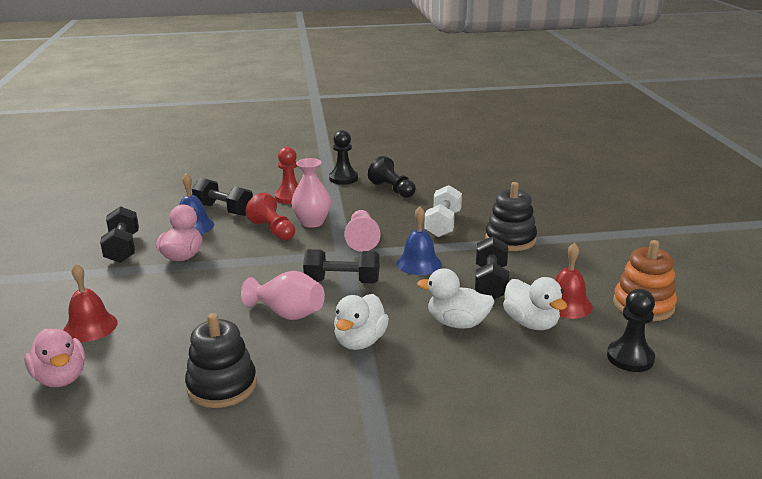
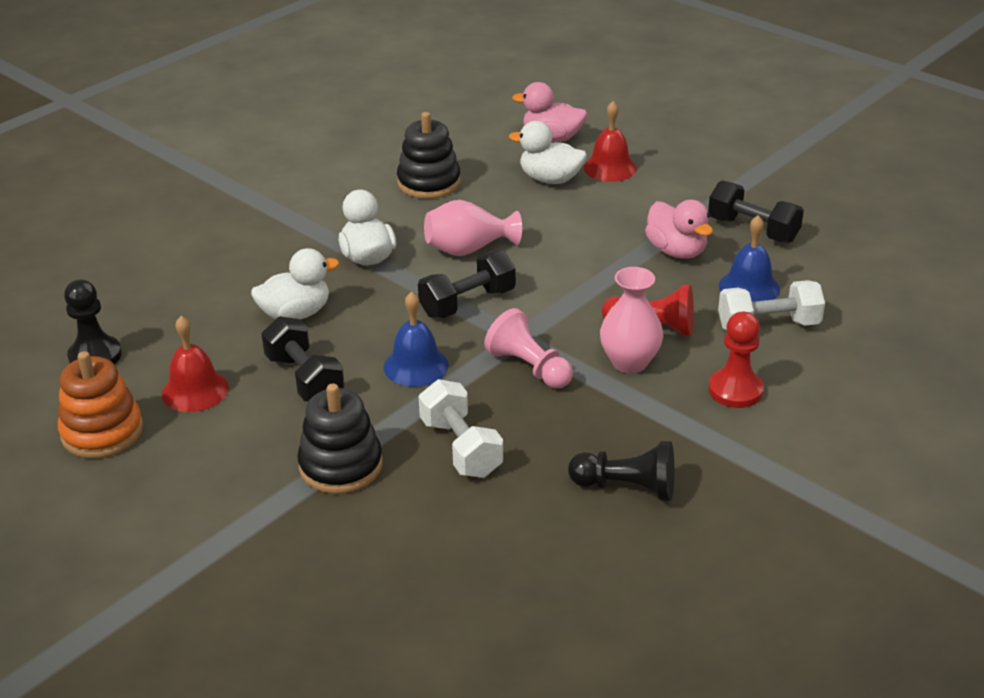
camera: 140 degrees right, 10 degrees up
black dumbbell [192,177,253,216] -> white dumbbell [718,280,825,331]
black pawn [329,130,358,185] -> none
white duck [503,277,567,330] -> white duck moved to [509,121,587,184]

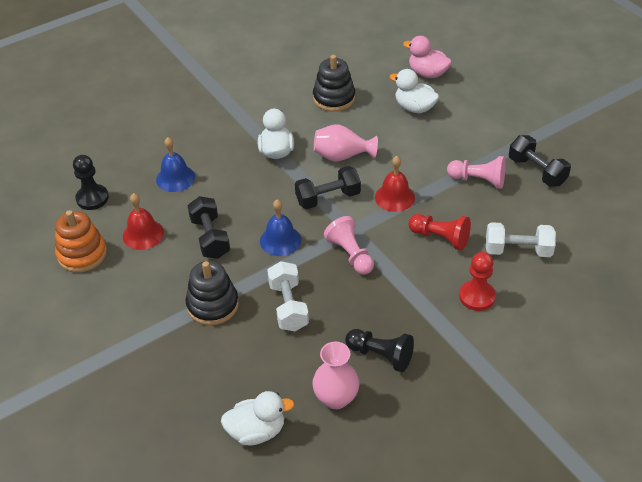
camera: 15 degrees right, 10 degrees up
white duck [251,248,339,319] -> white duck moved to [221,391,295,445]
red bell [584,101,637,182] -> red bell moved to [375,156,415,212]
pink vase [600,267,663,374] -> pink vase moved to [312,342,360,409]
pink duck [645,200,713,259] -> pink pawn [447,156,506,189]
blue bell [719,215,780,302] -> blue bell moved to [156,137,195,192]

